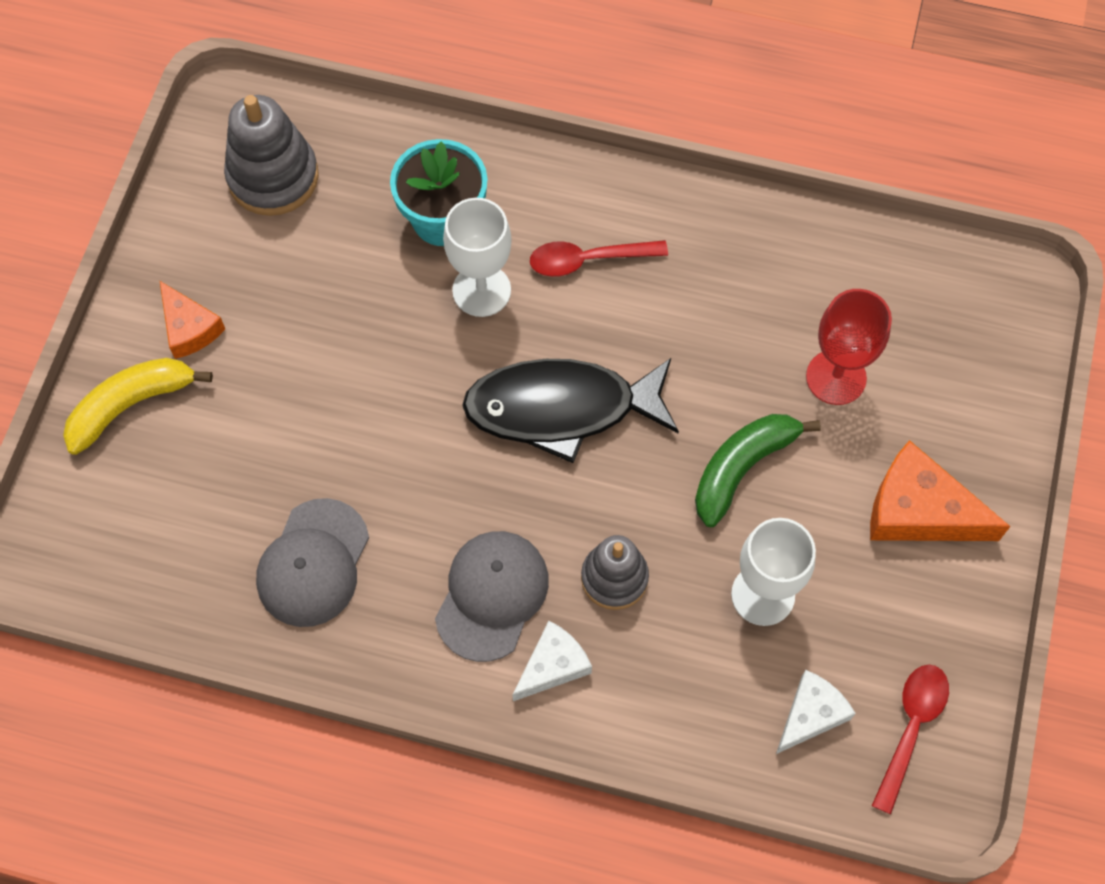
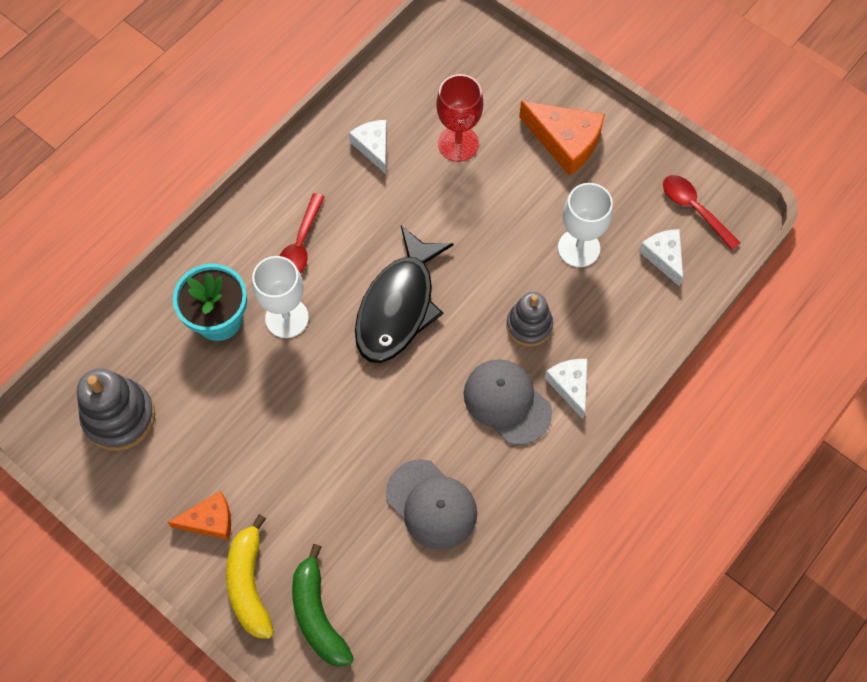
camera: 65 degrees left, 0 degrees up
green banana [695,414,821,527] -> green banana moved to [292,544,354,667]
orange cheese [870,440,1011,541] -> orange cheese turned 105 degrees counterclockwise [519,101,605,176]
none -> white cheese [349,120,387,174]

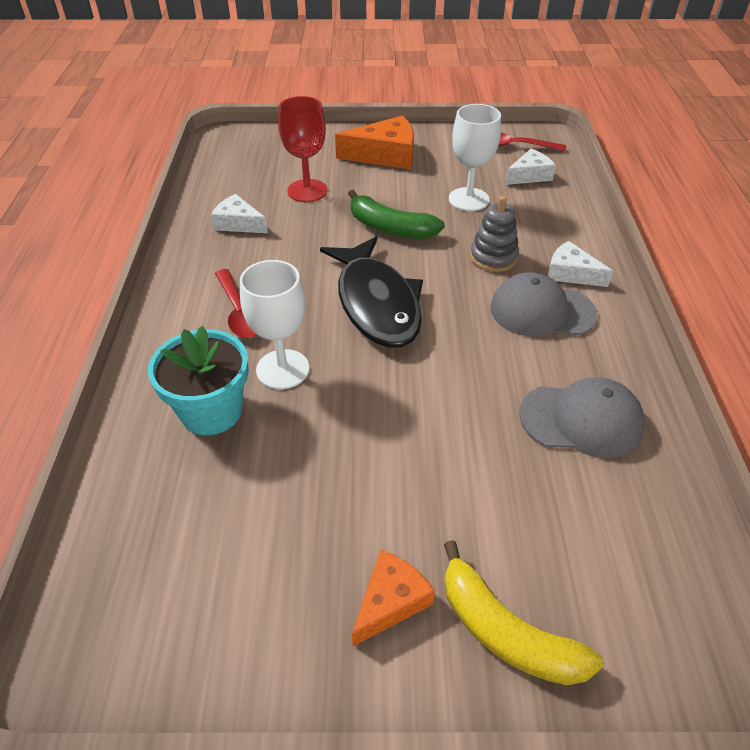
camera: 40 degrees left, 20 degrees down
grey stacking toy [77,368,155,451] -> none
green banana [292,544,354,667] -> green banana moved to [348,190,445,239]
white cheese [639,229,683,287] -> white cheese turned 120 degrees clockwise [505,149,556,185]

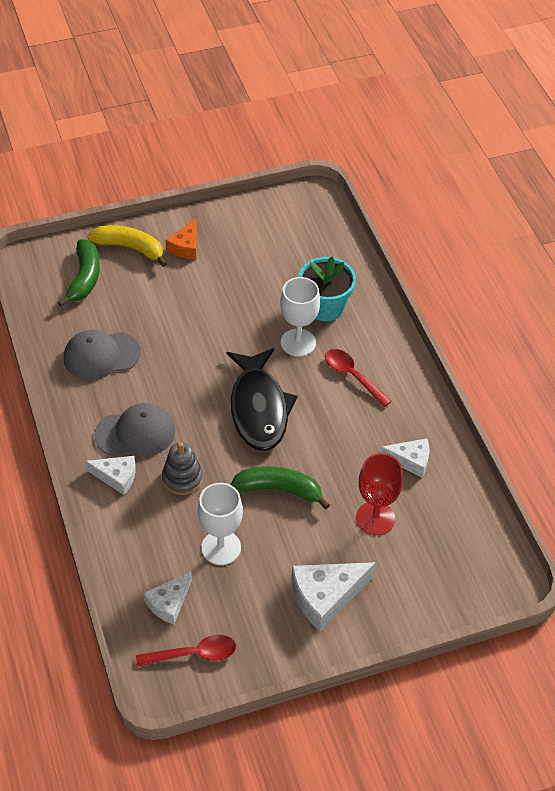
camera: 160 degrees right, 5 degrees up
black fish [320,237,423,348] -> black fish turned 150 degrees counterclockwise [227,348,298,451]
orange cheese [335,116,414,169] -> white cheese [291,562,376,631]
none -> green banana [57,239,100,307]

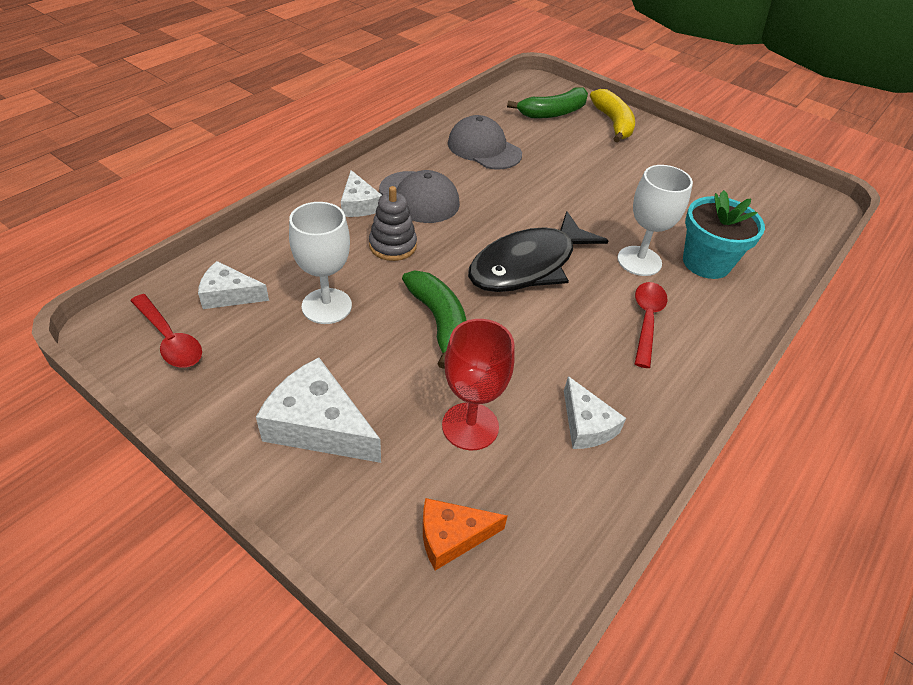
camera: 55 degrees right, 5 degrees down
orange cheese [165,218,197,259] -> orange cheese moved to [423,498,507,571]

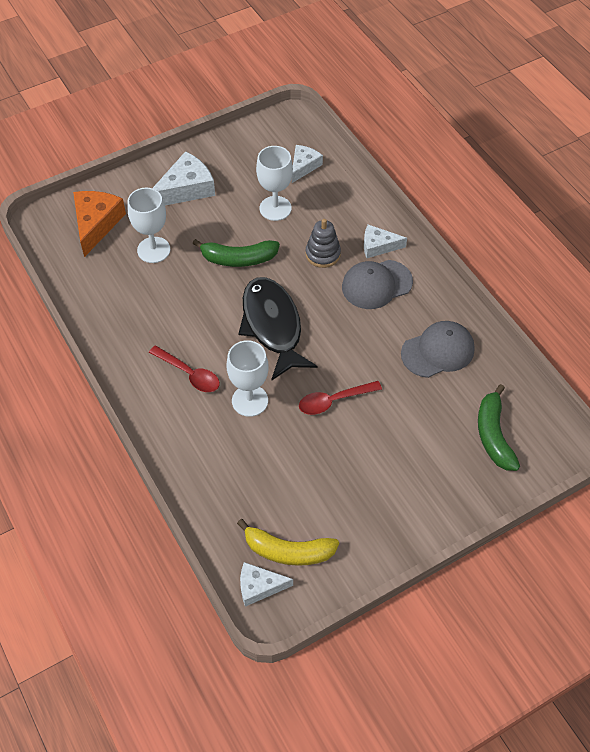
camera: 115 degrees right, 10 degrees up
red spoon [131,294,202,368] -> red spoon moved to [299,381,382,415]
orange cheese [423,498,507,571] -> orange cheese [73,191,126,257], size x1.60
red goblet [442,319,515,450] -> white goblet [128,188,170,263]
white cheese [564,376,626,449] -> white cheese moved to [240,562,293,607]
yellow banana [590,89,635,143] -> yellow banana moved to [237,519,339,566]
turquoise flower pot [683,190,765,279] -> none

